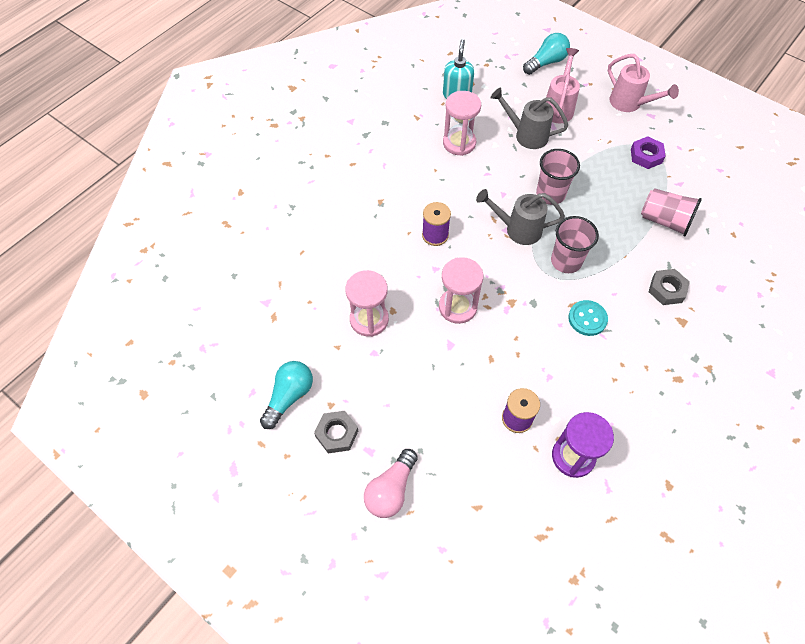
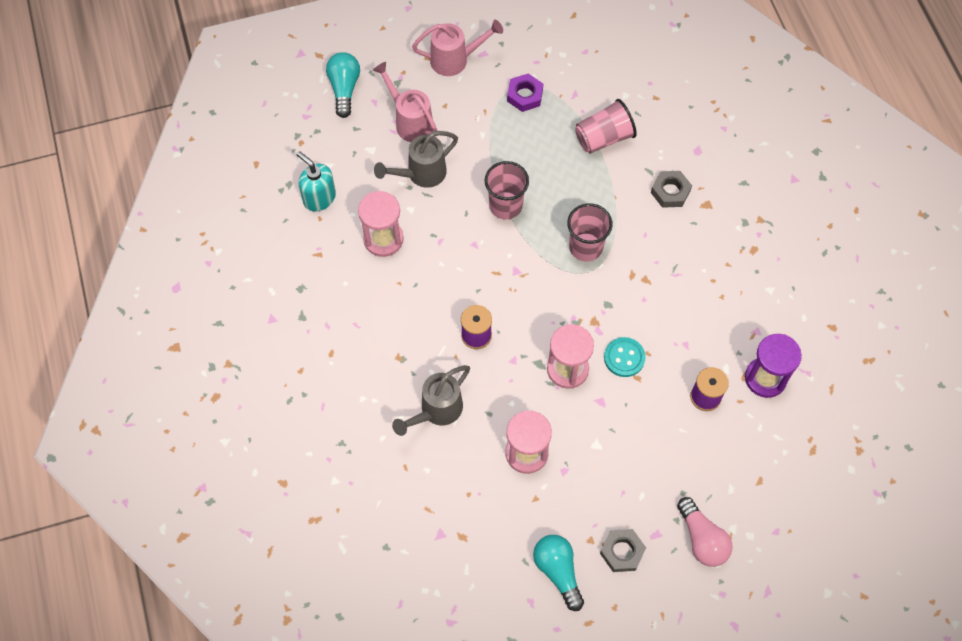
camera: 55 degrees left, 5 degrees up
grey watering can [476,189,565,245] -> grey watering can moved to [392,365,470,436]
turquoise button [568,300,608,336] -> turquoise button moved to [604,337,646,377]

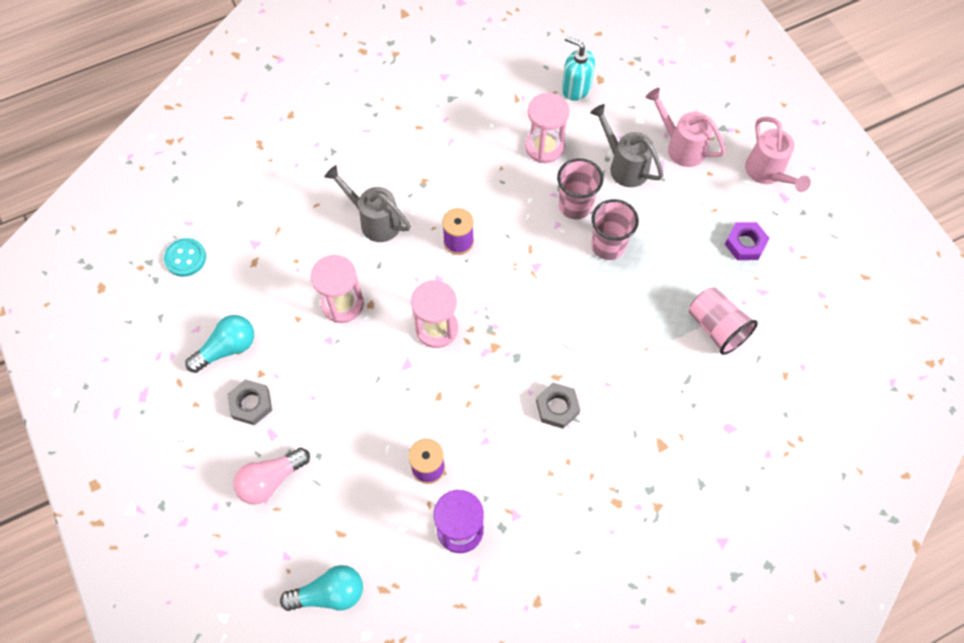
camera: 80 degrees right, 0 degrees up
turquoise soap dispenser [296,151,336,212] -> turquoise soap dispenser turned 90 degrees counterclockwise [562,36,595,101]
turquoise light bulb [326,52,360,118] -> turquoise light bulb moved to [280,565,363,611]
pink watering can [373,62,438,142] -> pink watering can turned 90 degrees counterclockwise [645,88,726,167]
pink cup [567,203,613,262] -> pink cup moved to [557,158,603,219]
turquoise button [604,337,646,377] -> turquoise button moved to [164,238,206,277]
grey nut [651,171,692,208] -> grey nut moved to [536,383,580,429]

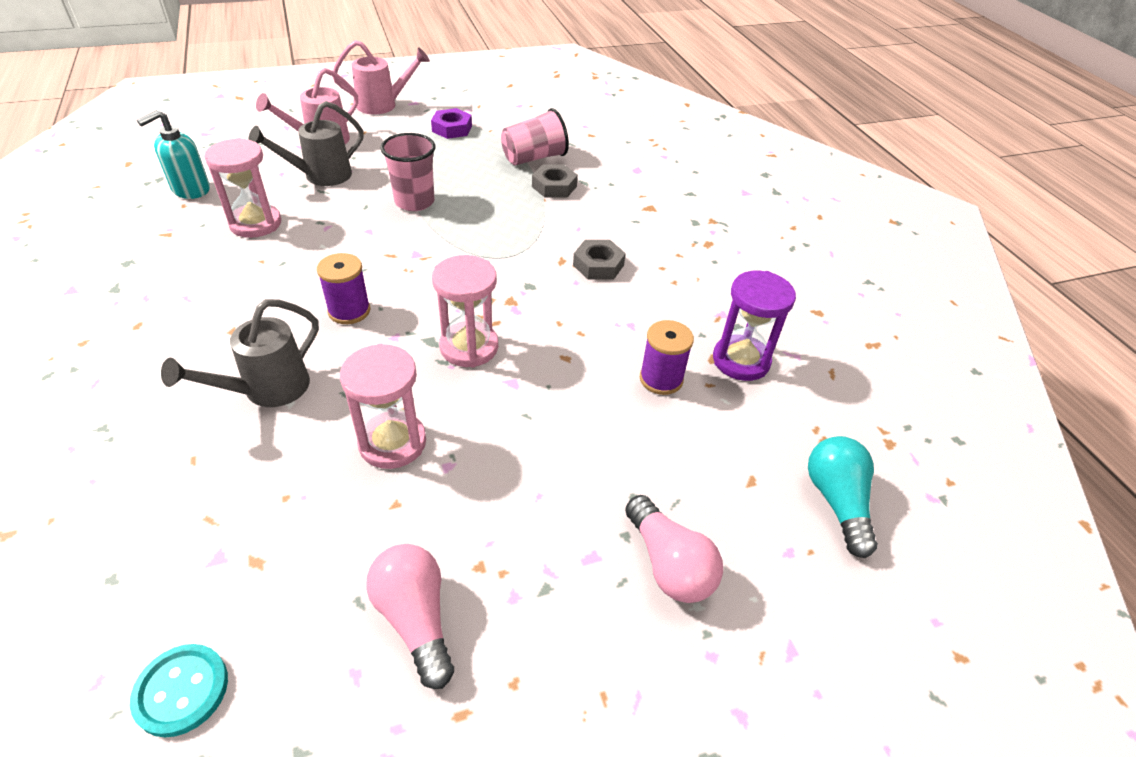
camera: 85 degrees left, 20 degrees down
turquoise light bulb [186,315,254,373] -> pink light bulb [366,544,454,689]
grey nut [227,379,272,425] -> grey nut moved to [532,165,578,198]
pink cup [557,158,603,219] -> none

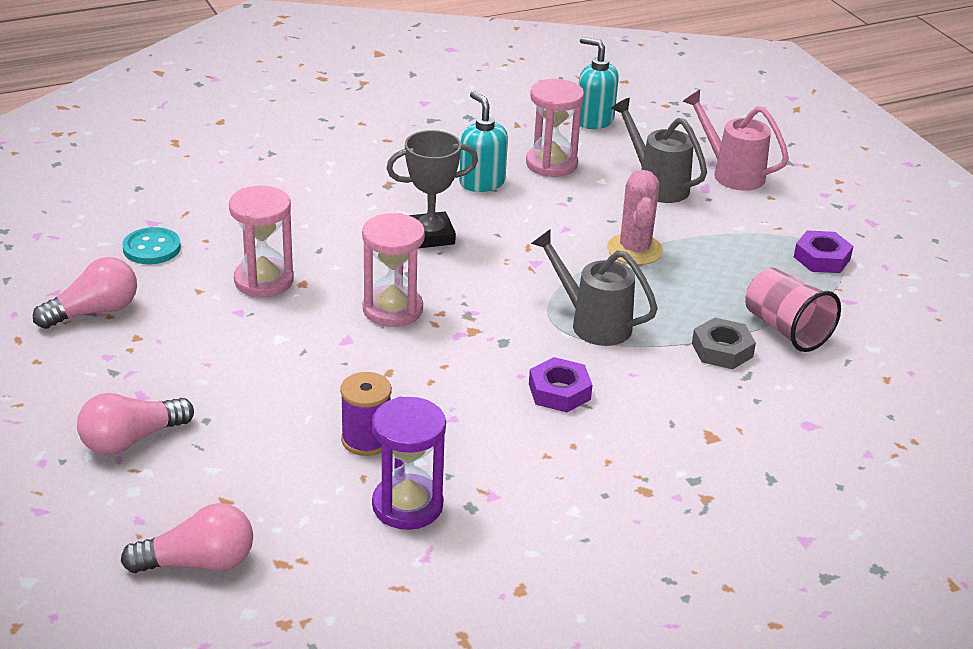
camera: 85 degrees right, 10 degrees down
turquoise button [130,644,228,737] -> turquoise button moved to [122,227,181,264]
grey watering can [161,299,319,407] -> grey watering can moved to [531,229,658,346]
purple spool [317,253,370,324] -> grey trophy [386,130,478,248]
pink watering can [332,40,430,115] -> none
pink cup [380,133,435,211] -> pink cactus [607,170,663,265]
grey nut [573,240,626,280] -> purple nut [529,357,592,412]
turquoise light bulb [808,436,878,558] -> pink light bulb [121,503,253,573]
none -> turquoise soap dispenser [459,91,508,192]

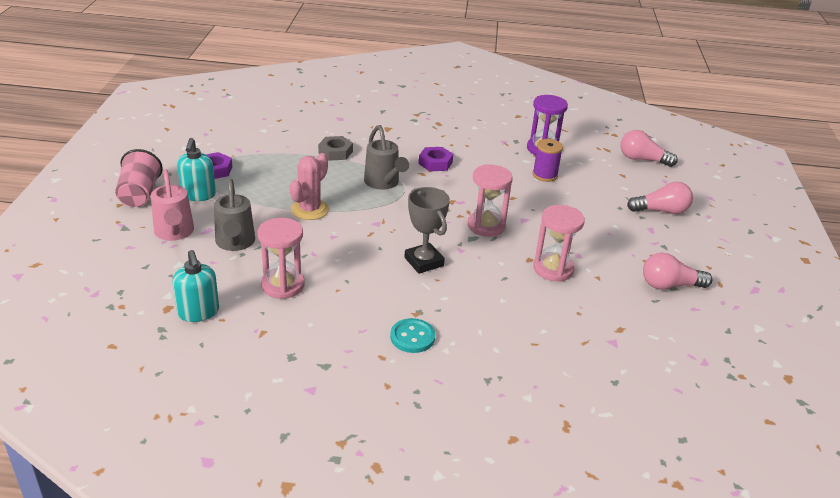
camera: 150 degrees left, 0 degrees up
turquoise button [122,227,181,264] -> turquoise button moved to [390,318,435,353]
grey trophy [386,130,478,248] -> grey trophy turned 45 degrees clockwise [405,187,450,274]
turquoise soap dispenser [459,91,508,192] -> turquoise soap dispenser moved to [177,138,216,201]
pink cup [745,268,841,352] -> pink cup moved to [115,149,163,207]

